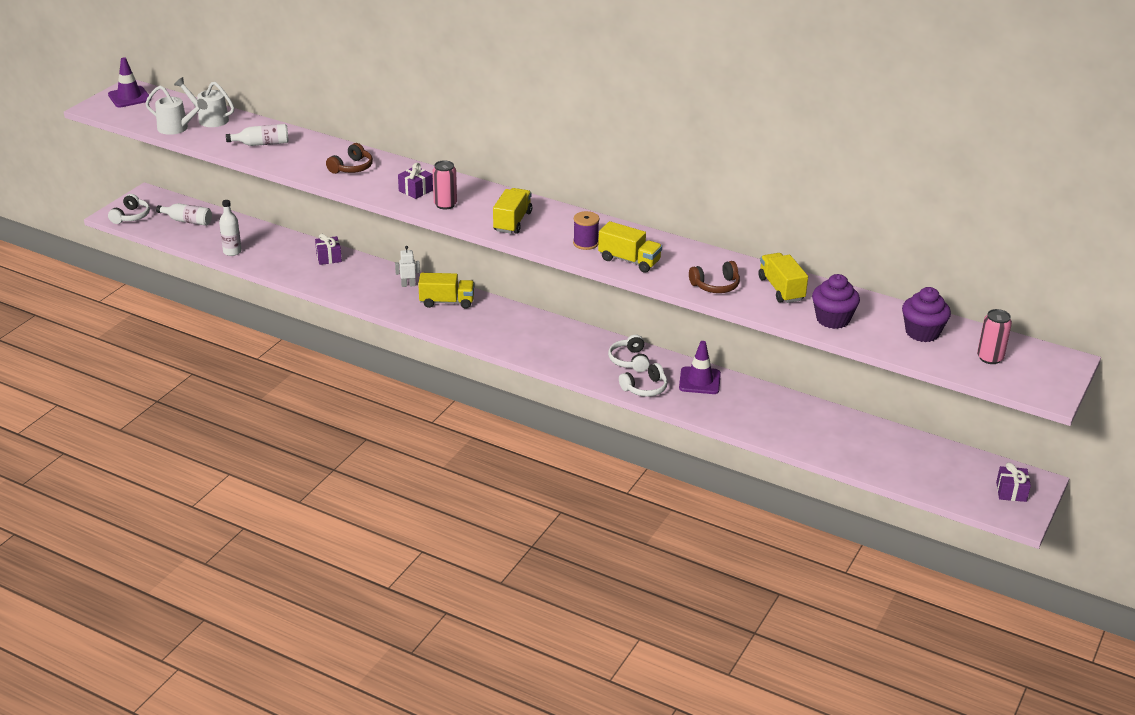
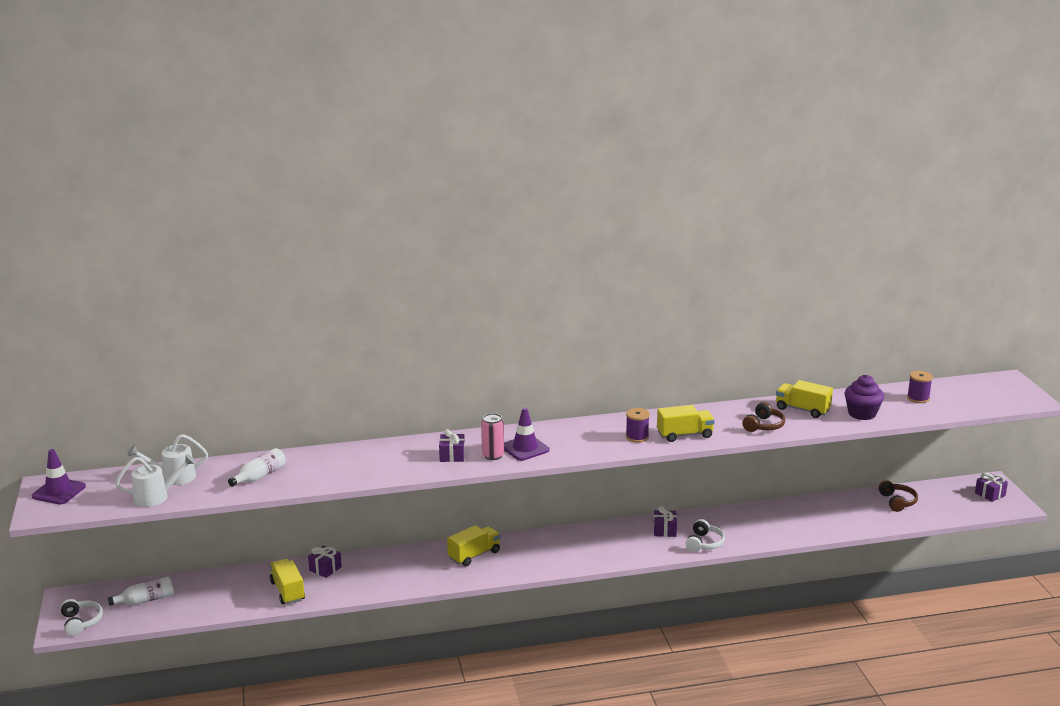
camera: 40 degrees left, 10 degrees down
white bottle [219,200,241,256] -> none
brown headphones [326,143,373,174] -> brown headphones moved to [878,480,918,512]
white robot [395,246,420,287] -> none
yellow truck [493,188,532,234] -> yellow truck moved to [270,559,305,604]
white headphones [608,334,650,372] -> purple gift [654,506,677,537]
purple traffic cone [679,341,721,394] -> purple traffic cone moved to [504,408,549,461]
purple cupcake [902,287,951,342] -> purple spool [907,371,933,403]
pink can [977,309,1012,364] -> none

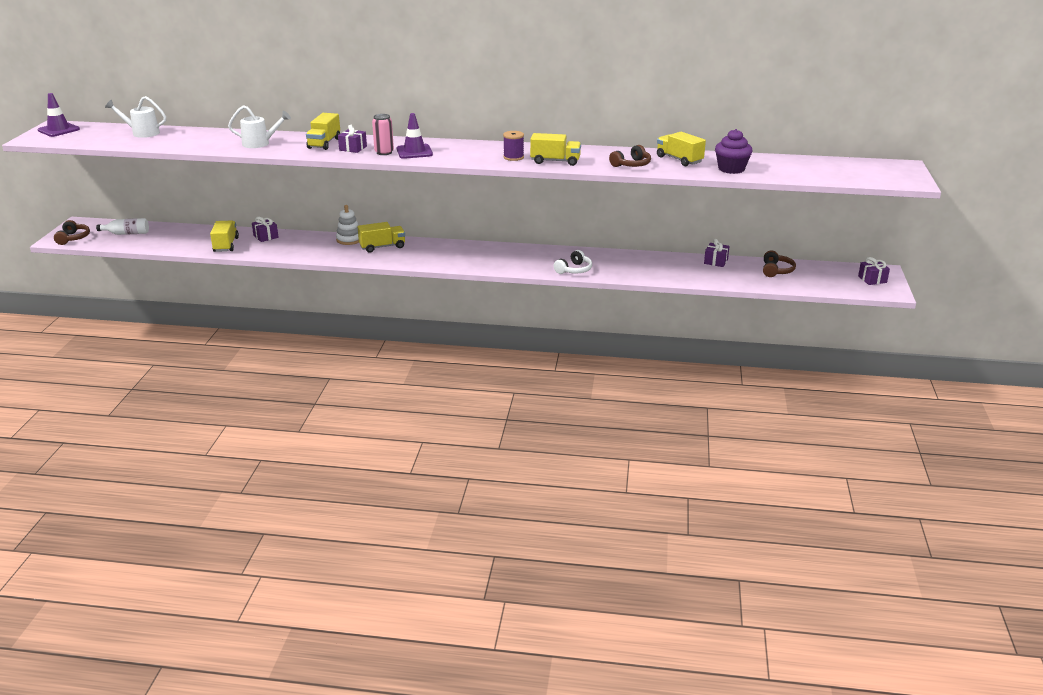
camera: 20 degrees right, 5 degrees up
white headphones [60,599,103,636] -> brown headphones [54,220,90,245]
white watering can [115,454,196,507] -> white watering can moved to [228,105,291,148]
white bottle [228,448,286,487] -> none
purple gift [654,506,677,537] -> purple gift moved to [704,239,730,267]
purple spool [907,371,933,403] -> none
none -> yellow truck [306,113,340,150]
none -> white stacking toy [336,205,359,245]

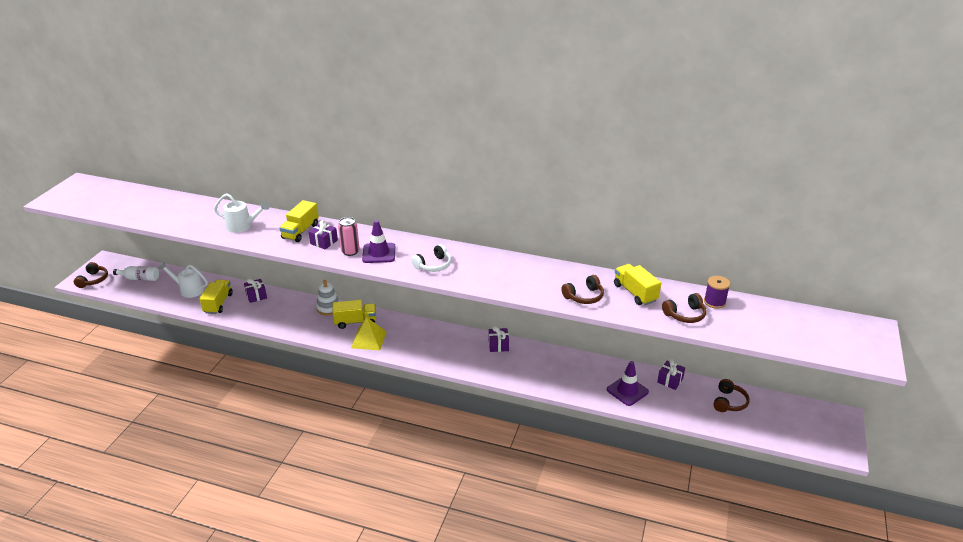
camera: 10 degrees right, 5 degrees up
purple traffic cone [37,93,80,137] -> purple traffic cone moved to [607,361,649,406]
white watering can [105,96,166,138] -> white watering can moved to [158,262,208,298]
purple spool [503,131,524,161] -> purple spool moved to [704,276,730,309]
yellow truck [530,133,581,166] -> none
white headphones [554,250,592,274] -> white headphones moved to [411,244,451,272]
purple cupcake [715,129,753,174] -> brown headphones [662,293,706,323]
purple gift [858,257,890,285] -> purple gift moved to [489,326,509,352]
none -> yellow pyramid [351,317,387,350]

